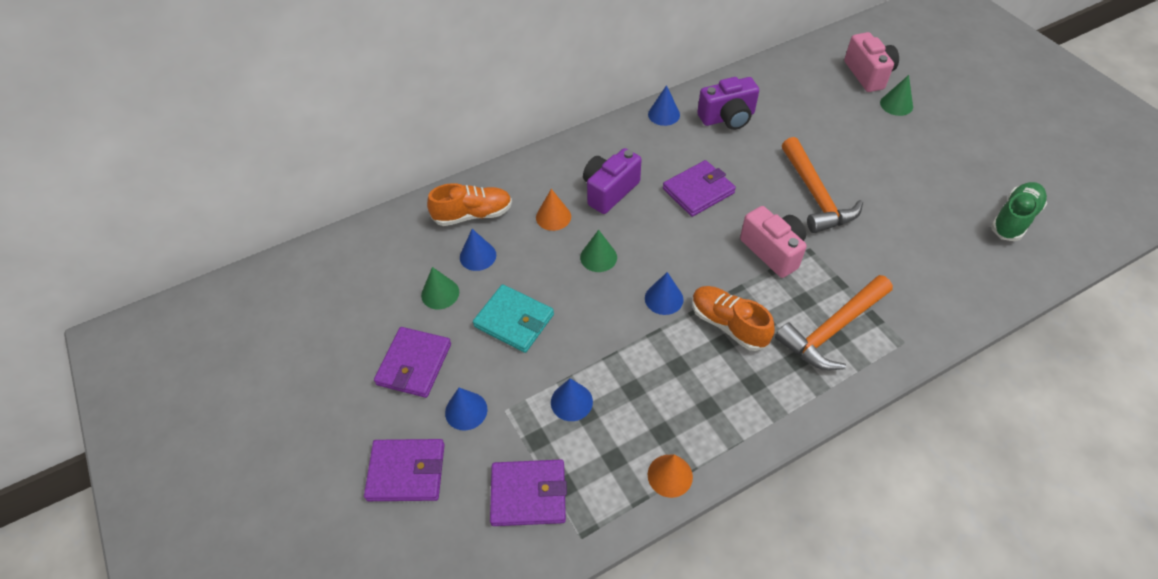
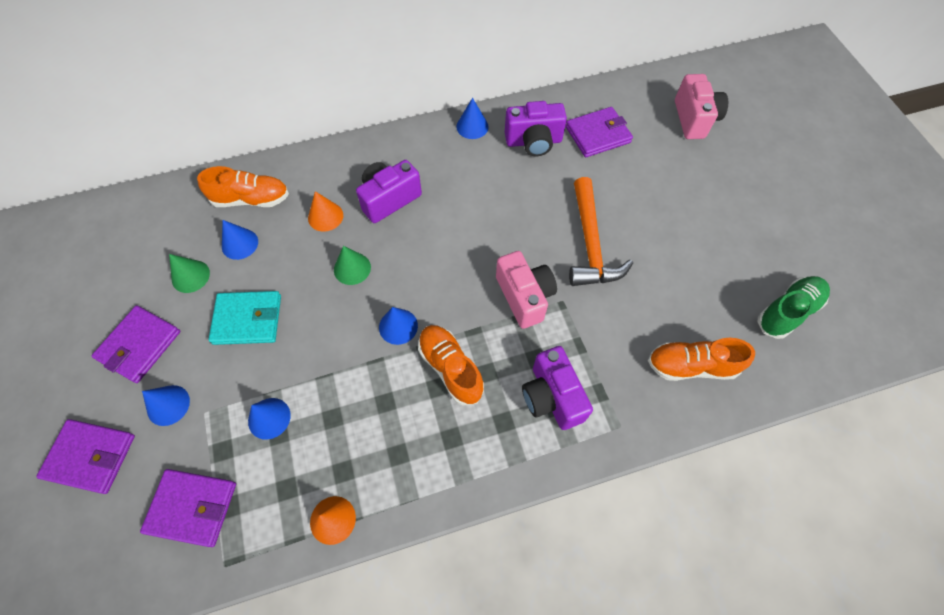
camera: 10 degrees right, 10 degrees up
turquoise wallet [473,284,554,353] -> turquoise wallet turned 45 degrees counterclockwise [208,291,281,345]
purple wallet [663,160,736,217] -> purple wallet moved to [566,107,633,157]
orange hammer [775,275,893,370] -> purple camera [522,346,593,430]
green cone [880,75,913,116] -> none
none -> orange shoe [648,338,755,381]

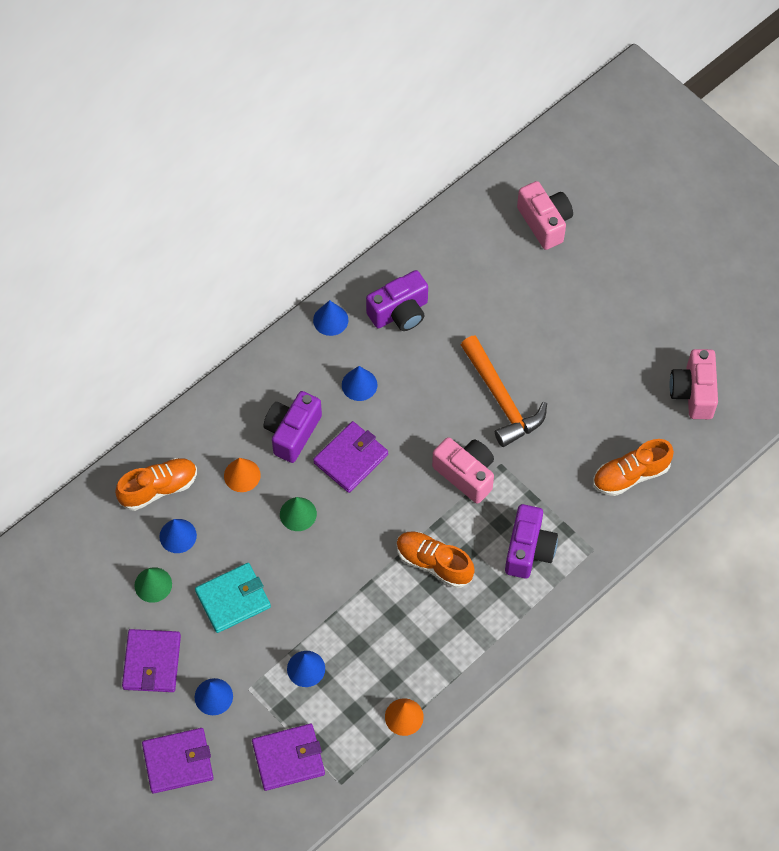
camera: 25 degrees left, 0 degrees up
blue cone [379,307,418,345] -> blue cone moved to [342,366,377,401]
purple camera [522,346,593,430] -> purple camera turned 120 degrees counterclockwise [505,504,558,579]
purple wallet [566,107,633,157] -> purple wallet moved to [313,421,388,493]
green shoe [758,276,830,339] -> pink camera [669,349,718,419]

